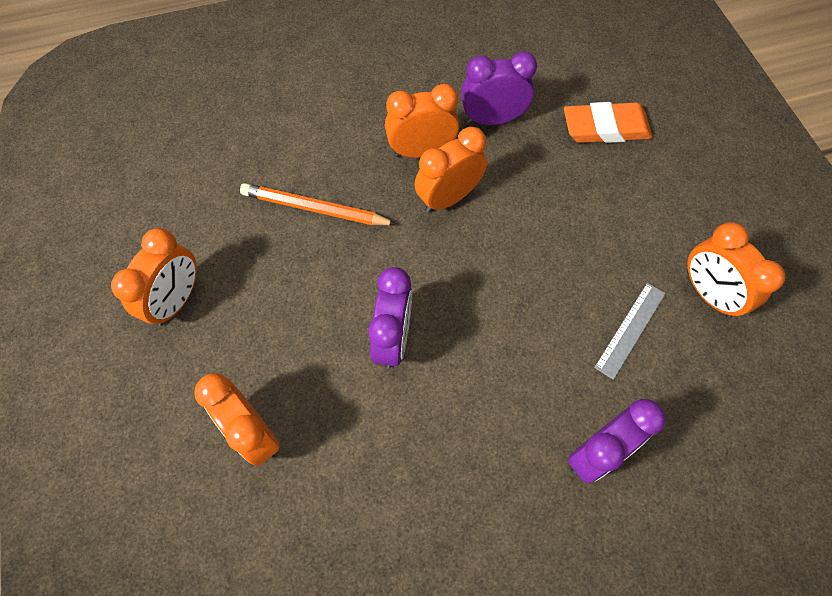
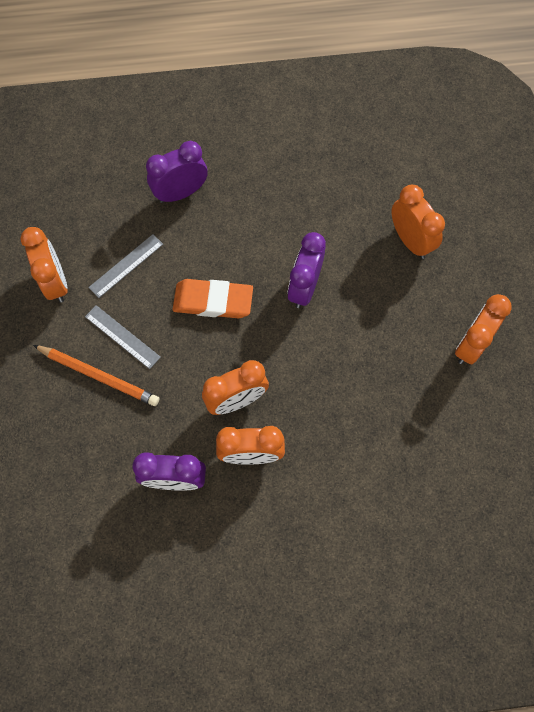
camera: 170 degrees left, 5 degrees up
orange pencil [240,183,397,225] -> orange pencil moved to [33,345,159,406]
orange eraser [564,102,652,143] -> orange eraser moved to [172,279,253,318]
none -> grey ruler [85,305,161,369]

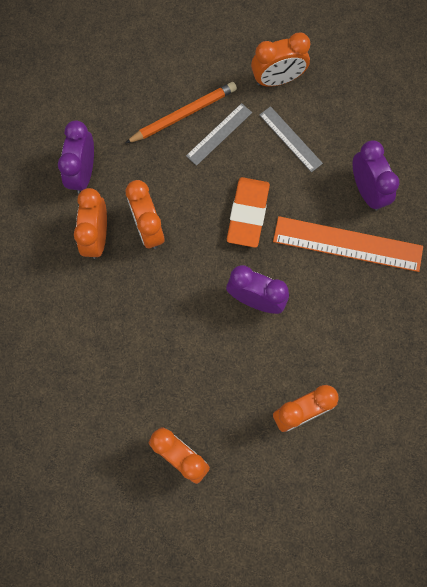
camera: 95 degrees right, 5 degrees up
orange pencil [33,345,159,406] -> orange pencil turned 150 degrees counterclockwise [126,82,237,143]
none -> orange ruler [273,216,423,272]

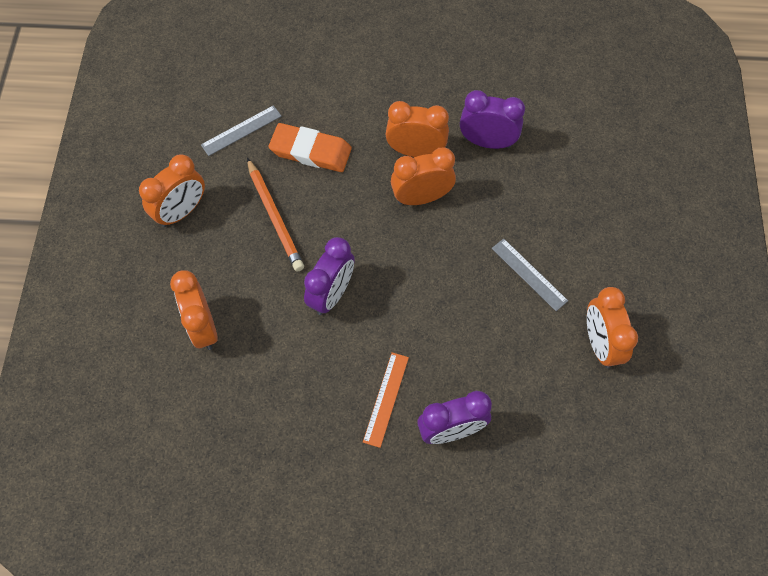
camera: 95 degrees right, 10 degrees down
orange pencil [126,82,237,143] -> orange pencil moved to [247,158,304,272]
orange eraser [227,177,270,248] -> orange eraser moved to [269,123,352,172]
grey ruler [259,106,323,172] -> grey ruler moved to [201,105,282,156]
orange ruler [273,216,423,272] -> orange ruler [363,352,409,448], size x0.56

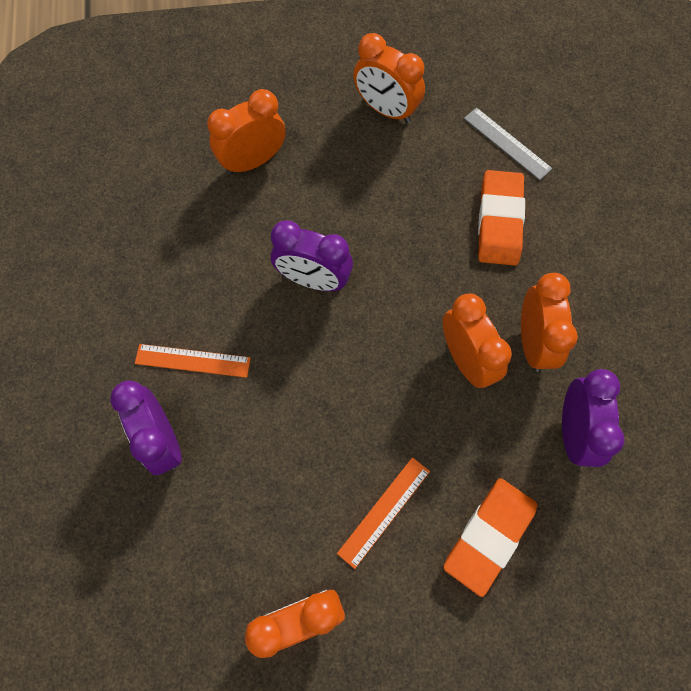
camera: 80 degrees right, 5 degrees up
orange pencil [247,158,304,272] -> none
grey ruler [492,238,568,311] -> orange ruler [337,457,430,569]
none -> orange eraser [444,478,537,597]

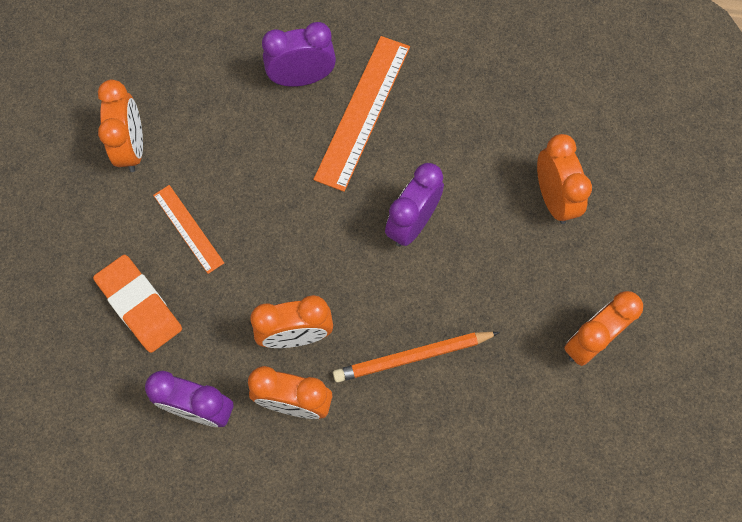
camera: 105 degrees right, 0 degrees up
orange ruler [135,344,251,378] -> orange ruler [313,36,410,192], size x1.77
grey ruler [464,107,553,180] -> none
orange eraser [478,170,525,266] -> none
none -> orange pencil [333,332,500,382]

